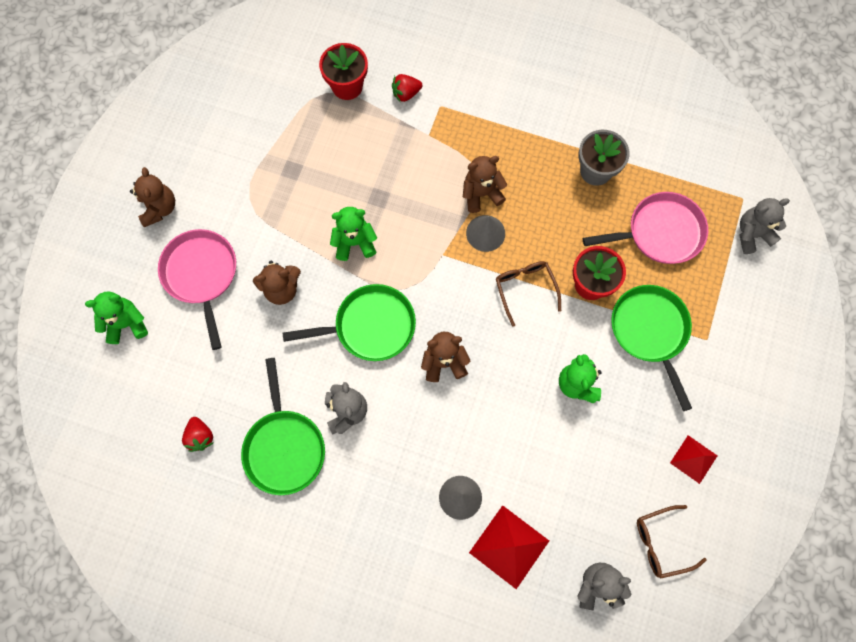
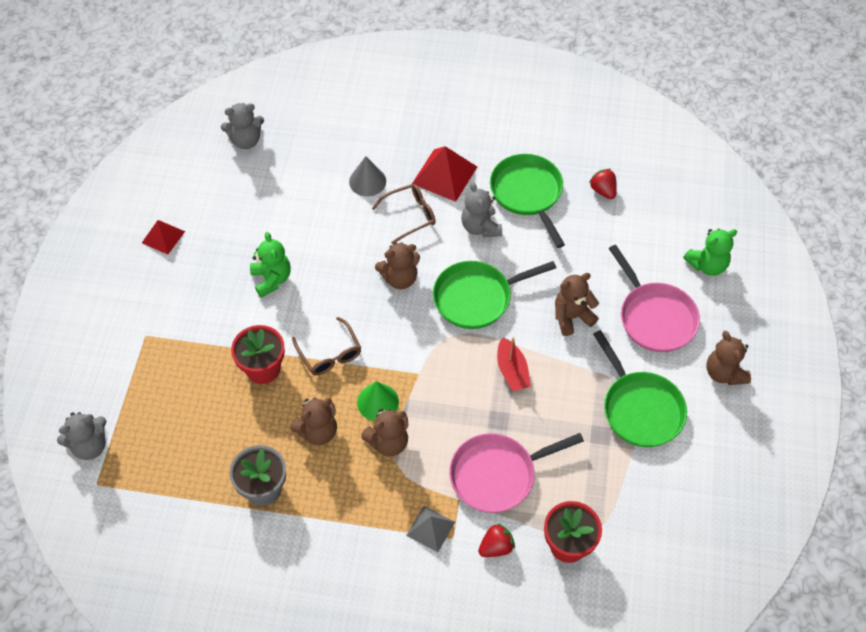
camera: 170 degrees right, 15 degrees down
green teddy bear [330,207,377,261] -> red boat [497,337,531,391]
grey cone [466,215,505,252] -> green cone [357,381,399,421]
red pyramid [469,505,549,589] -> red pyramid moved to [412,146,477,202]
pink pan [583,192,708,264] -> pink pan moved to [449,433,584,513]
green pan [611,285,692,411] -> green pan moved to [593,330,687,447]
brown glasses [637,505,707,579] -> brown glasses moved to [372,184,436,244]
none -> brown teddy bear [290,397,337,445]
none -> grey pyramid [406,506,455,552]

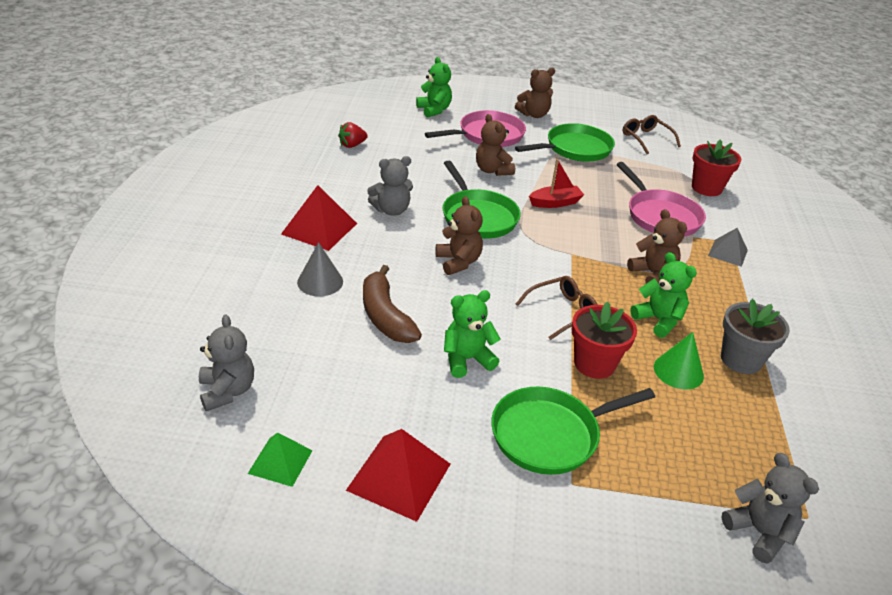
camera: 95 degrees left, 20 degrees down
red pyramid [142,220,185,254] -> red pyramid [346,429,450,522], size x1.62
brown teddy bear [290,397,337,445] -> green teddy bear [630,252,697,338]
green cone [357,381,399,421] -> green cone moved to [654,332,704,390]
brown glasses [372,184,436,244] -> brown glasses moved to [623,115,681,154]
red strawberry [478,523,515,557] -> none
green pan [490,154,565,248] -> green pan moved to [491,387,655,475]
none -> green pyramid [248,433,313,487]
none -> brown banana [363,265,422,343]

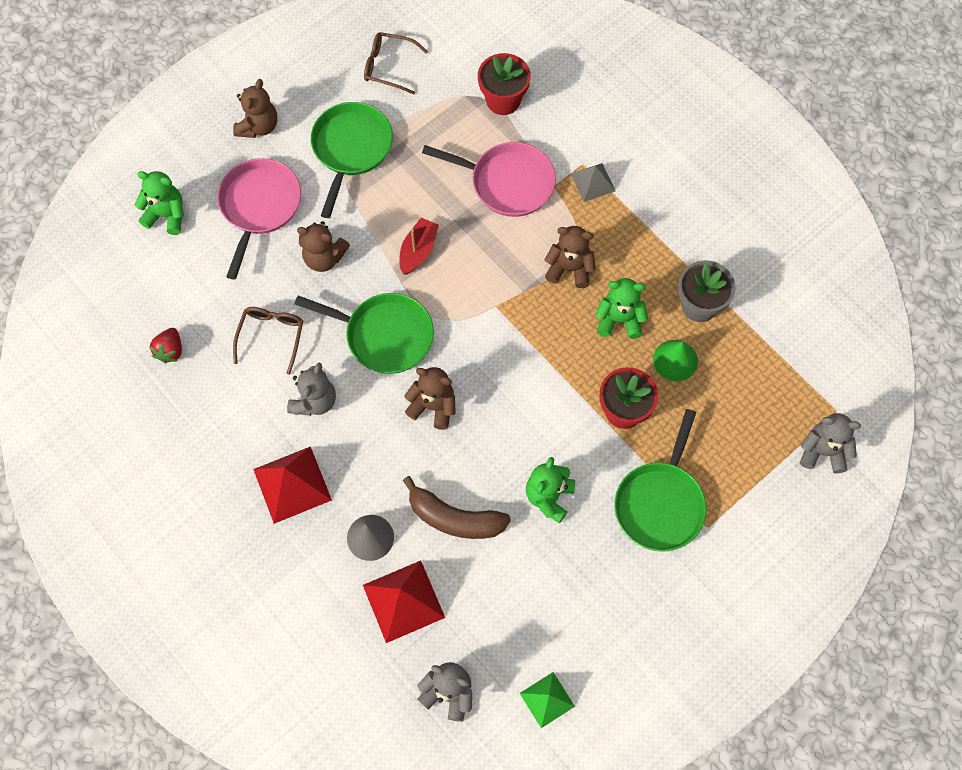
camera: 45 degrees left, 30 degrees up
red pyramid [346,429,450,522] -> red pyramid moved to [363,561,445,643]
brown glasses [516,276,598,340] -> brown glasses moved to [233,307,303,375]

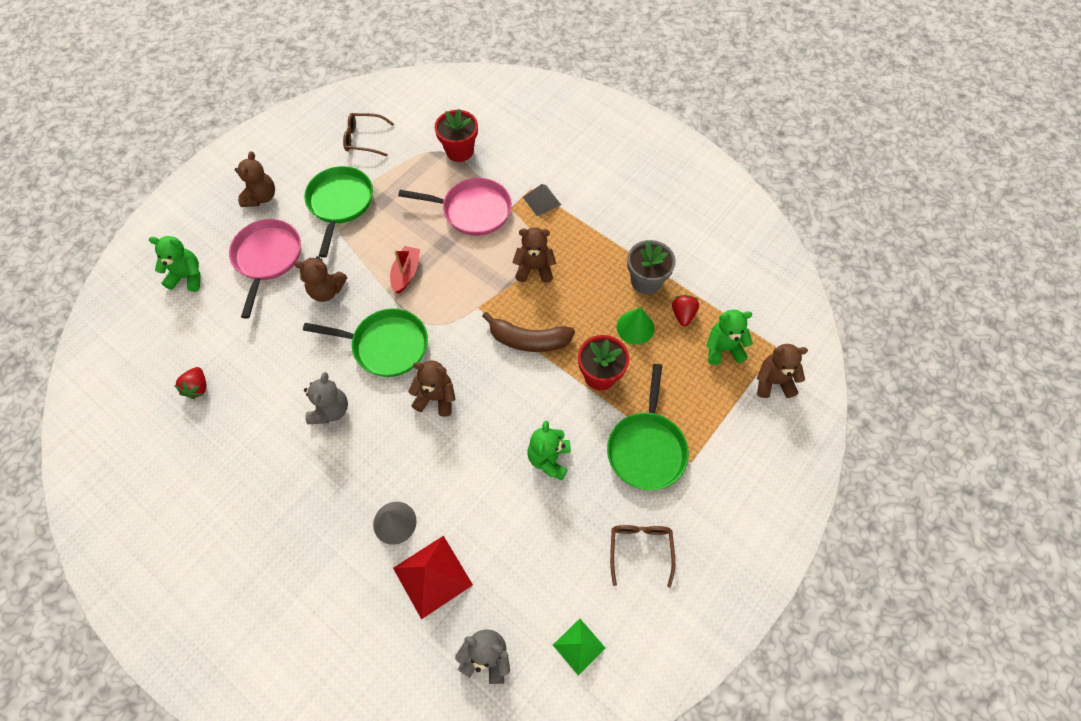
camera: 10 degrees left, 5 degrees down
brown glasses [233,307,303,375] -> brown glasses moved to [610,525,675,588]
red pyramid [253,446,332,524] -> none
brown banana [403,476,511,539] -> brown banana moved to [482,312,575,352]
green teddy bear [595,278,648,339] -> green teddy bear moved to [706,310,753,365]
grey teddy bear [800,413,861,473] -> brown teddy bear [757,344,808,398]
none -> red strawberry [672,295,699,326]

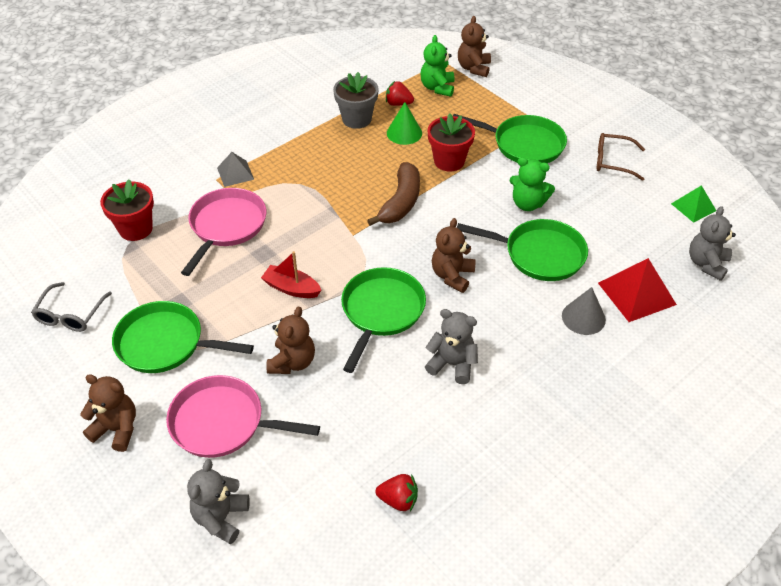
camera: 80 degrees left, 15 degrees down
green teddy bear [149,236,201,292] -> grey teddy bear [187,459,250,544]
brown glasses [343,113,394,157] -> grey glasses [31,282,112,332]
brown teddy bear [512,227,556,283] -> none
none -> green pan [457,219,588,281]

